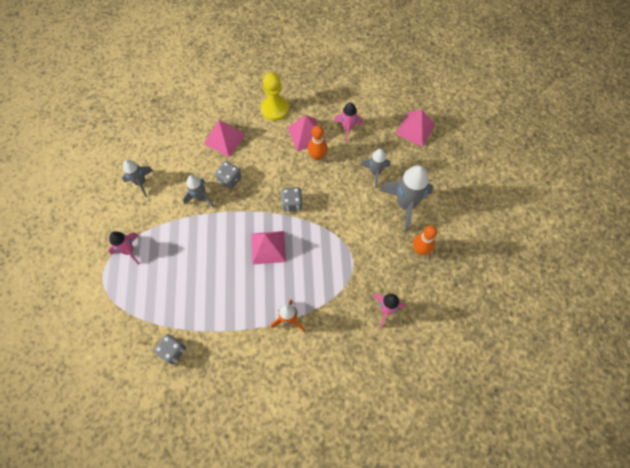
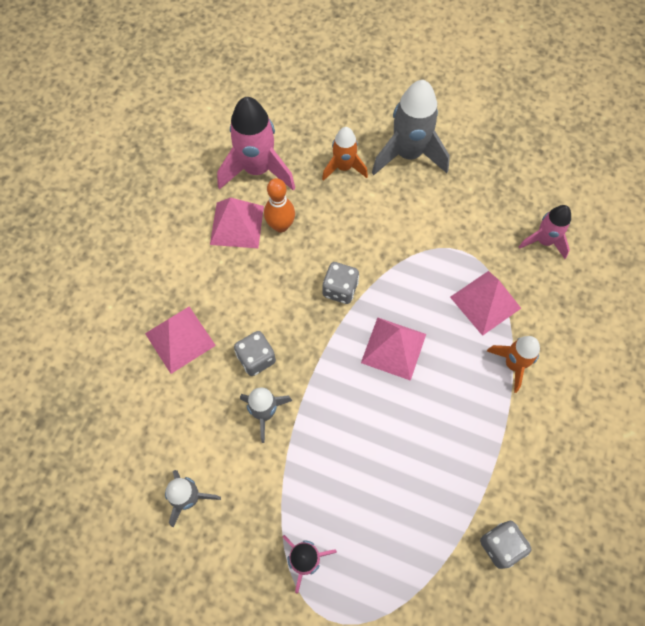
camera: 65 degrees left, 0 degrees up
yellow pawn [261,72,289,121] -> none
pink rocket [334,103,363,143] -> pink rocket [217,97,295,191], size x1.69
grey rocket [360,149,391,188] -> orange rocket [322,127,368,181]
pink pyramid [396,109,435,147] -> pink pyramid moved to [450,271,521,336]
orange bowling pin [413,225,438,255] -> none

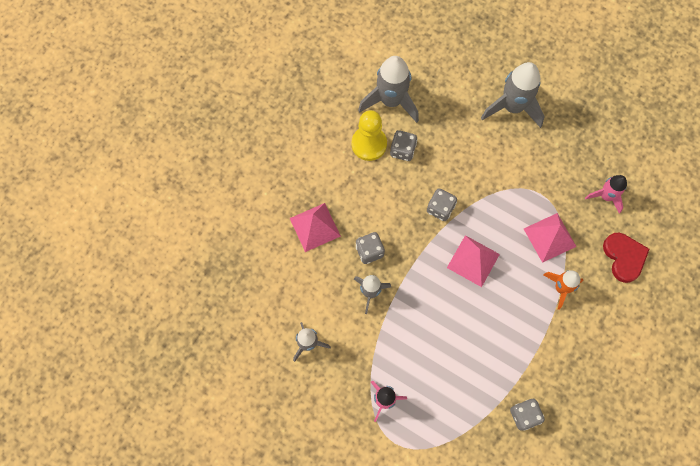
camera: 10 degrees right, 5 degrees up
pink pyramid [210,198,264,248] -> yellow pawn [351,110,387,161]
pink rocket [217,97,295,191] -> grey rocket [358,56,419,123]
orange bowling pin [264,178,295,233] -> grey dice [390,130,417,161]
orange rocket [322,127,368,181] -> none
none -> red heart [603,233,649,283]

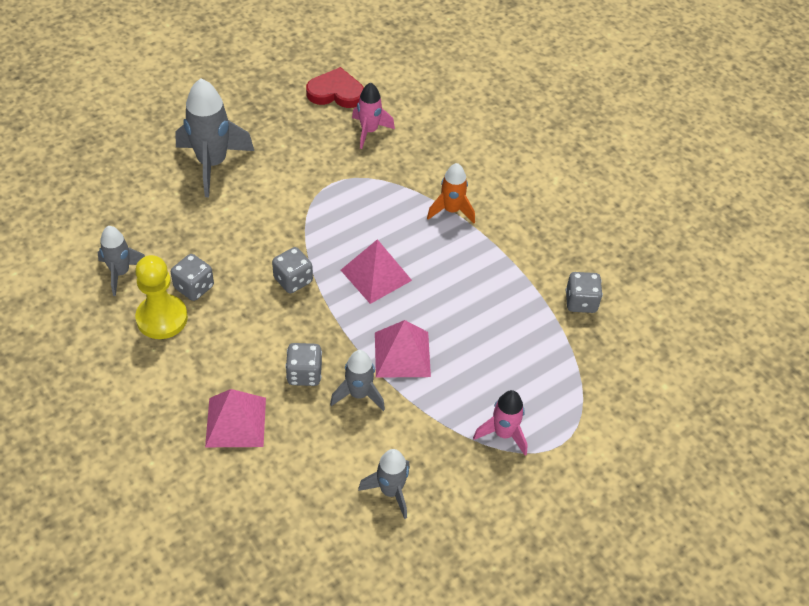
camera: 70 degrees left, 20 degrees down
grey rocket [358,56,419,123] -> grey rocket [97,226,145,296], size x0.59
pink pyramid [524,213,577,263] -> pink pyramid moved to [375,320,431,378]
red heart [603,233,649,283] -> red heart moved to [306,67,364,108]

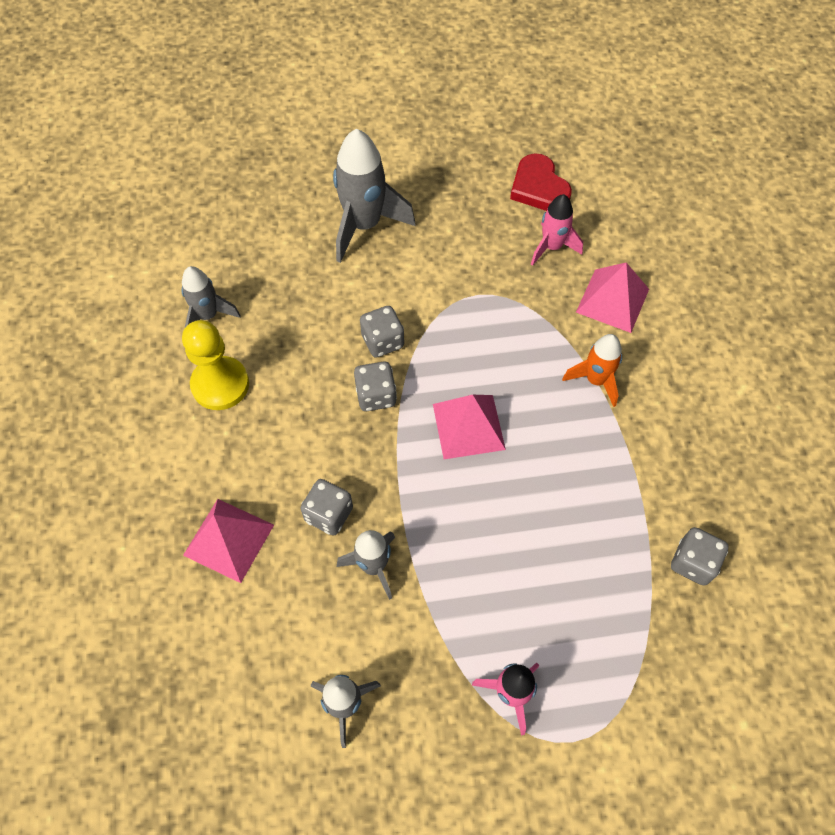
camera: 30 degrees right, 10 degrees up
grey dice [171,254,214,301] -> grey dice moved to [360,306,404,358]
red heart [306,67,364,108] -> red heart turned 150 degrees counterclockwise [510,153,572,211]
pink pyramid [375,320,431,378] -> pink pyramid moved to [576,262,649,333]

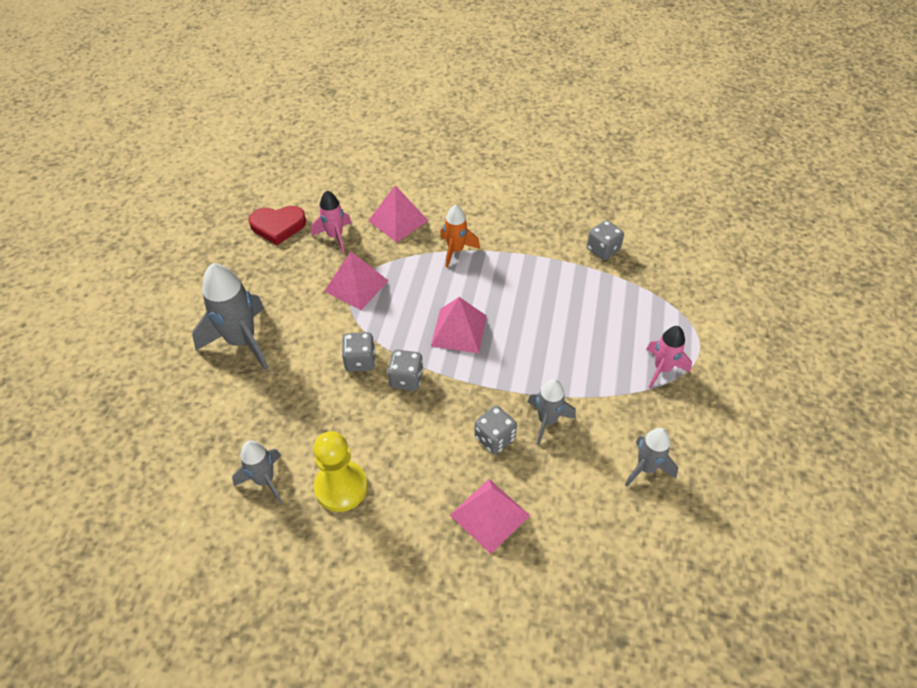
camera: 70 degrees left, 10 degrees down
none -> pink pyramid [324,252,389,310]

